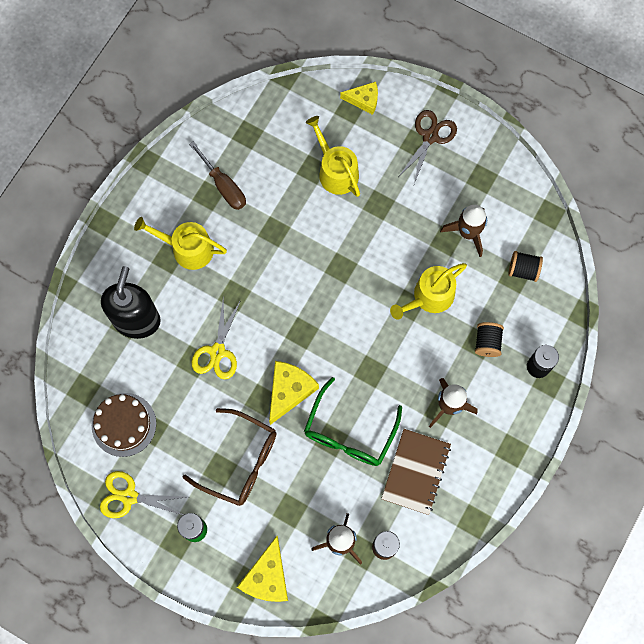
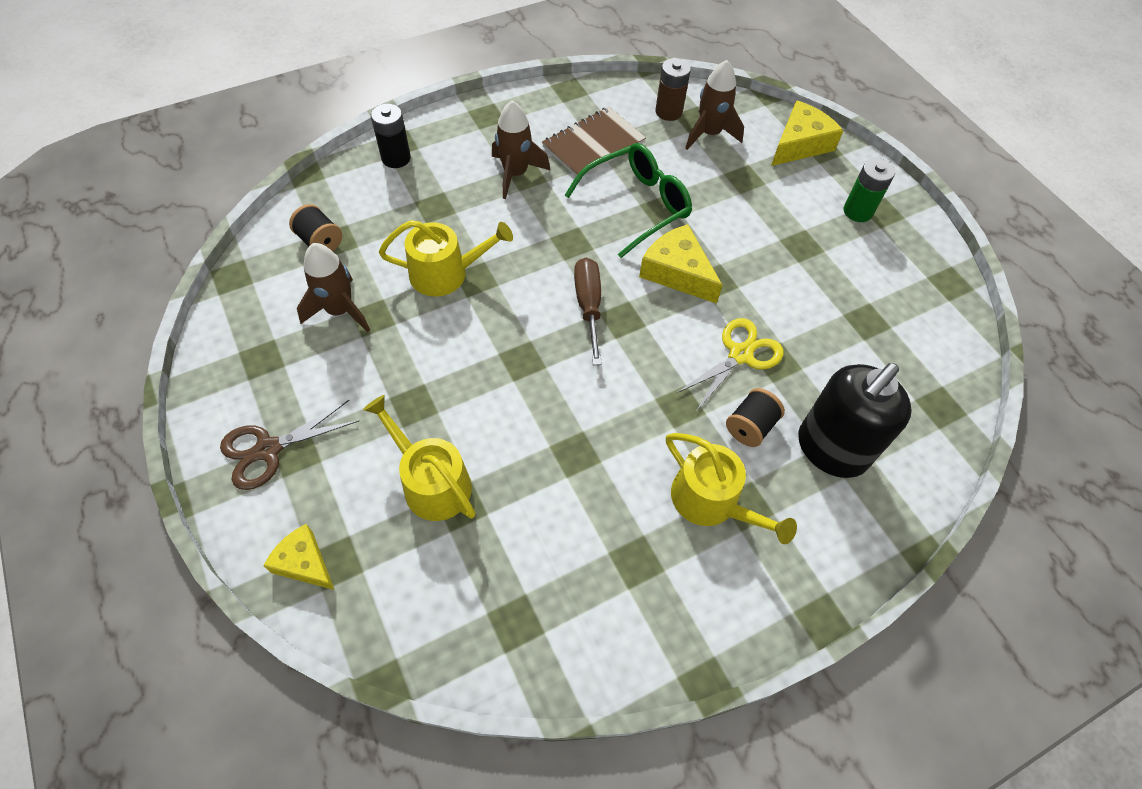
camera: 150 degrees left, 15 degrees down
brown cake [92,393,156,457] -> none
yellow scissors [100,471,186,518] -> none
brown glasses [183,408,277,506] -> none
brown screwdriver [189,141,246,210] -> brown screwdriver moved to [574,257,602,365]
yellow cheese [269,361,319,425] -> yellow cheese turned 75 degrees clockwise [639,224,723,304]
yellow watering can [306,116,360,197] -> yellow watering can turned 135 degrees clockwise [363,395,475,521]
black spool [475,322,504,357] -> black spool moved to [726,388,785,447]

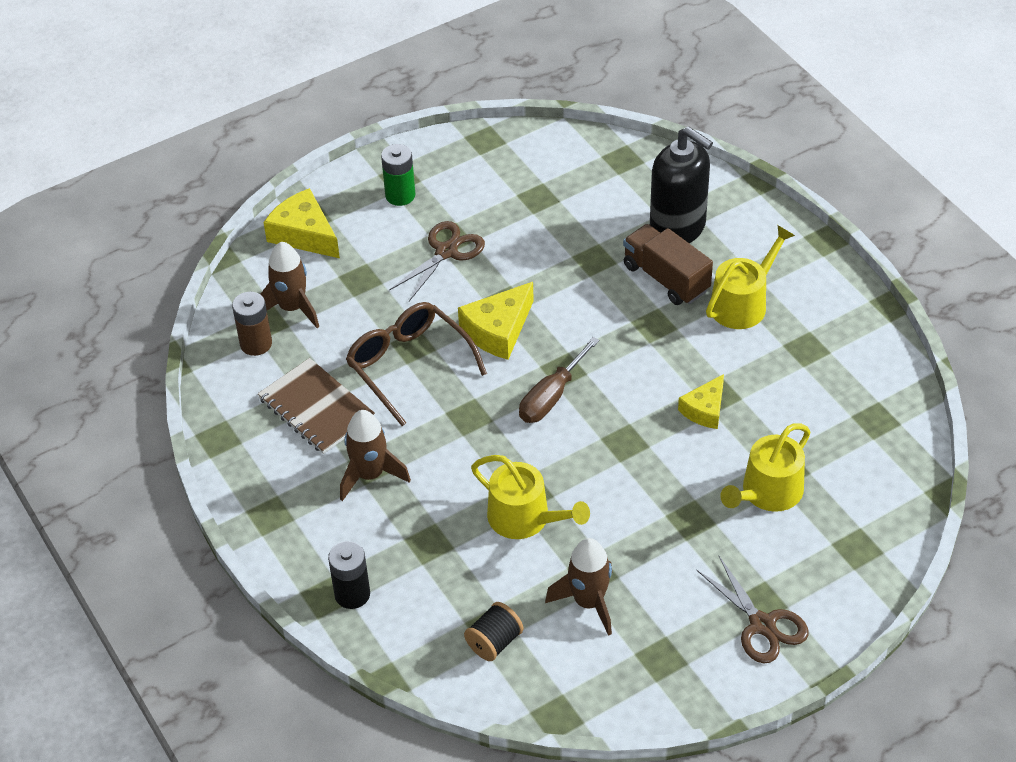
camera: 90 degrees left, 10 degrees down
yellow cheese [263,524,334,590] -> yellow cheese moved to [678,374,724,429]
yellow watering can [379,220,513,296] -> yellow watering can turned 135 degrees clockwise [471,455,590,539]
green glasses [565,143,692,258] -> brown glasses [346,302,487,426]
brown screwdriver [574,257,602,365] -> brown screwdriver turned 45 degrees counterclockwise [519,337,599,423]
yellow scissors [676,318,784,412] -> none
black spool [726,388,785,447] -> brown truck [623,224,713,305]
none -> brown scissors [389,221,485,301]

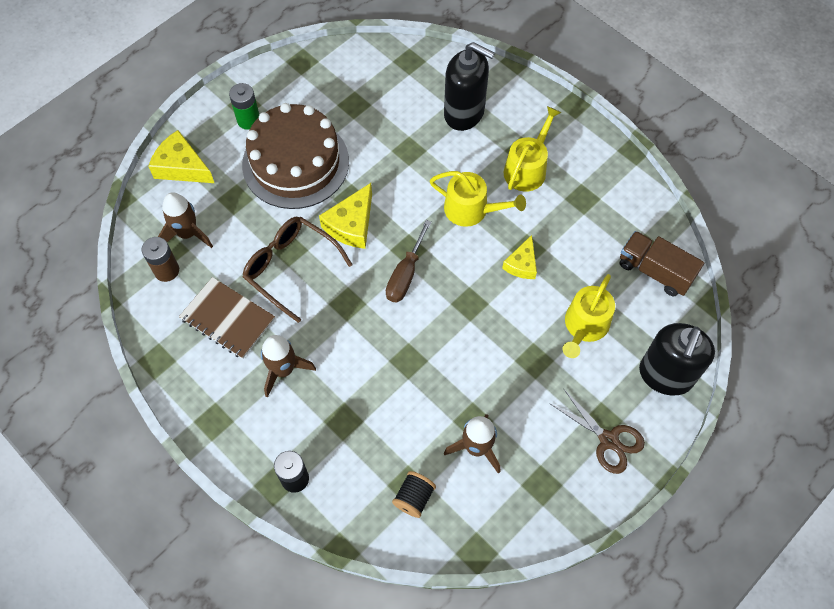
camera: 15 degrees left, 15 degrees up
brown scissors [389,221,485,301] -> brown cake [242,103,349,209]
yellow watering can [471,455,590,539] -> yellow watering can moved to [430,171,526,227]
brown truck [623,224,713,305] -> brown truck moved to [620,231,704,297]
none -> black soap dispenser [639,323,715,396]

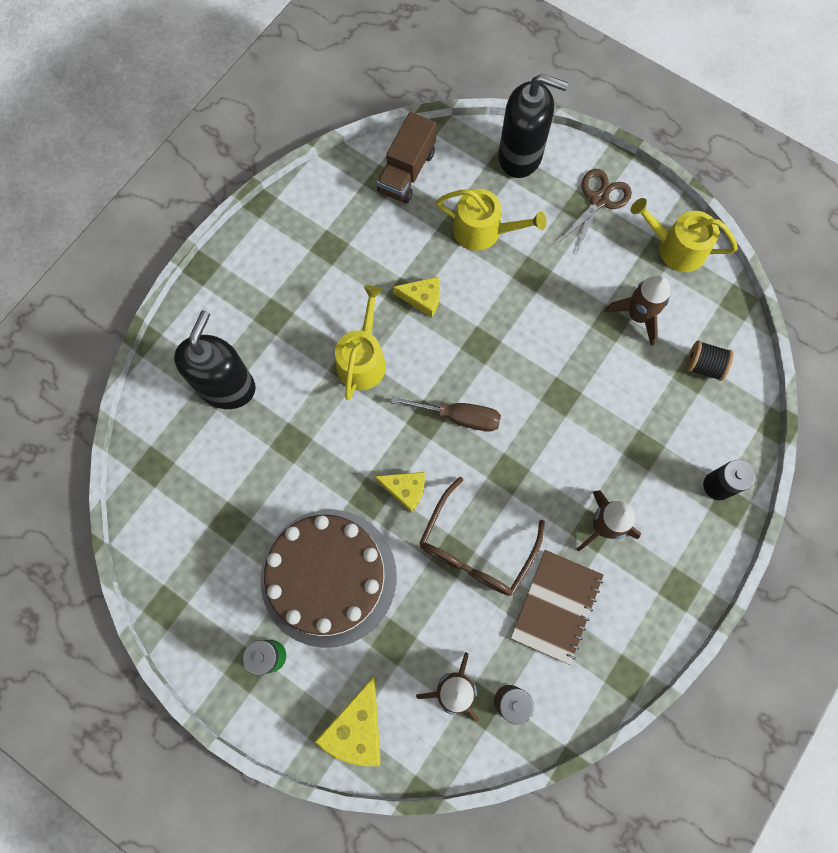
camera: 100 degrees left, 10 degrees up
yellow cheese [319,183,372,249] -> yellow cheese [375,472,425,513], size x0.66
yellow watering can [504,106,561,192] -> yellow watering can moved to [631,198,738,272]

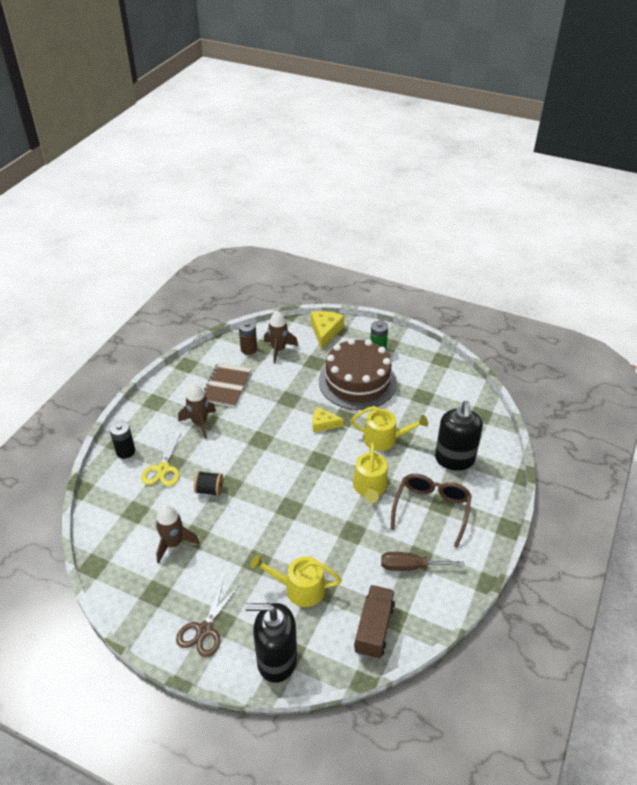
camera: 170 degrees right, 30 degrees down
brown screwdriver [391,396,501,432] -> brown screwdriver moved to [381,552,465,571]
yellow cheese [393,277,440,318] -> none
brown glasses [419,477,545,596] -> brown glasses moved to [390,474,472,548]
yellow watering can [631,198,738,272] -> yellow watering can moved to [351,406,428,451]
black spool [686,340,733,381] -> black spool moved to [194,471,223,496]
none -> yellow scissors [141,434,181,486]

